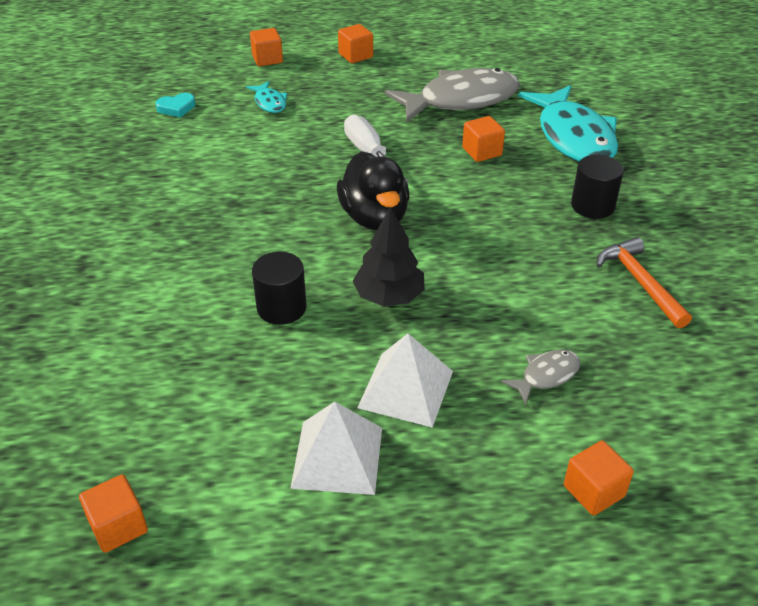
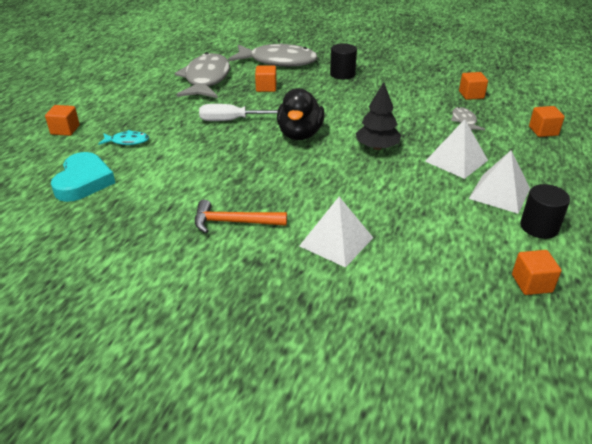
camera: 65 degrees left, 5 degrees down
turquoise heart [156,93,195,118] -> turquoise heart [51,152,115,202], size x1.96
black cylinder [252,252,306,325] -> black cylinder moved to [520,184,570,239]
black duck [337,151,410,230] -> black duck turned 90 degrees clockwise [277,88,325,140]
orange cube [338,24,373,63] -> orange cube moved to [459,72,488,100]
turquoise fish [518,85,618,162] -> grey fish [228,43,318,67]
orange hammer [596,237,692,328] -> orange hammer moved to [195,200,287,233]
none -> white pyramid [299,197,373,268]

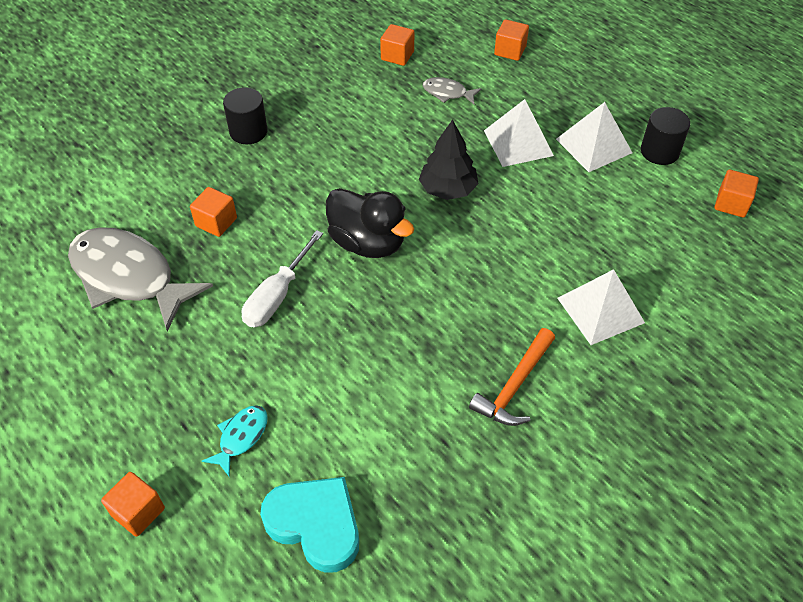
camera: 60 degrees left, 15 degrees up
grey fish [228,43,318,67] -> none

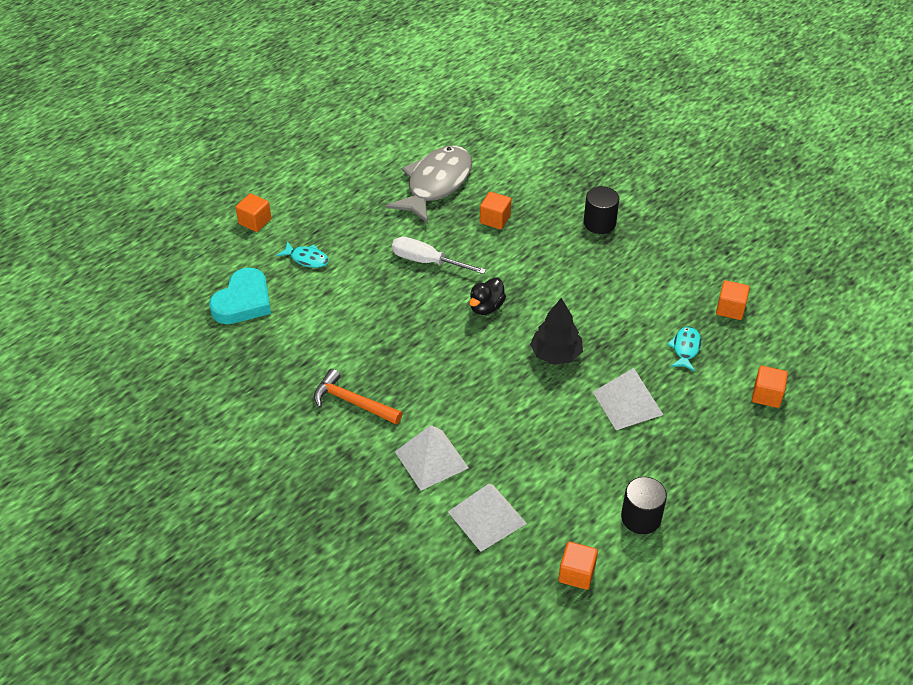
camera: 85 degrees right, 5 degrees down
black duck [326,188,414,258] -> black duck [469,277,506,315], size x0.61
grey fish [423,77,482,104] -> turquoise fish [667,326,701,372]
white pyramid [556,102,632,172] -> white pyramid moved to [448,484,527,552]

